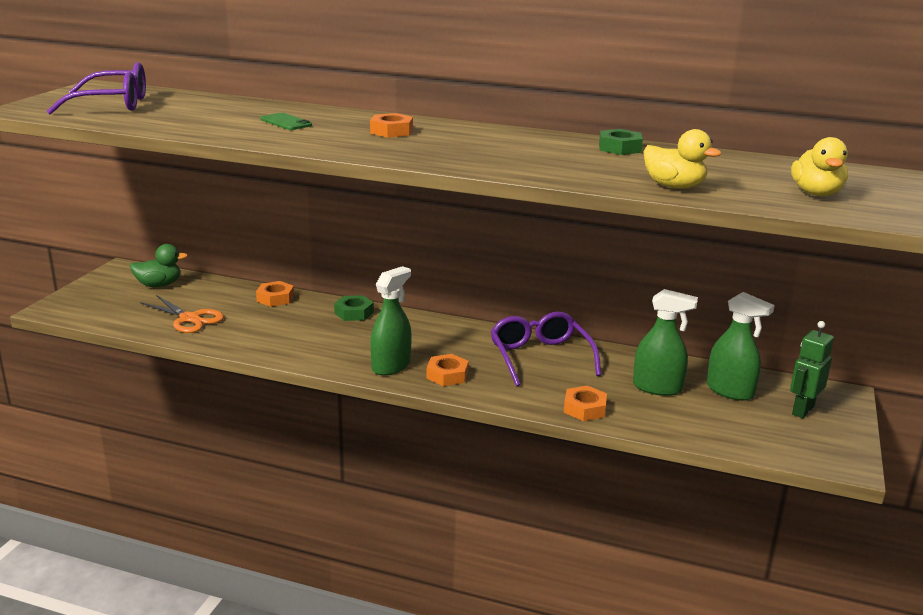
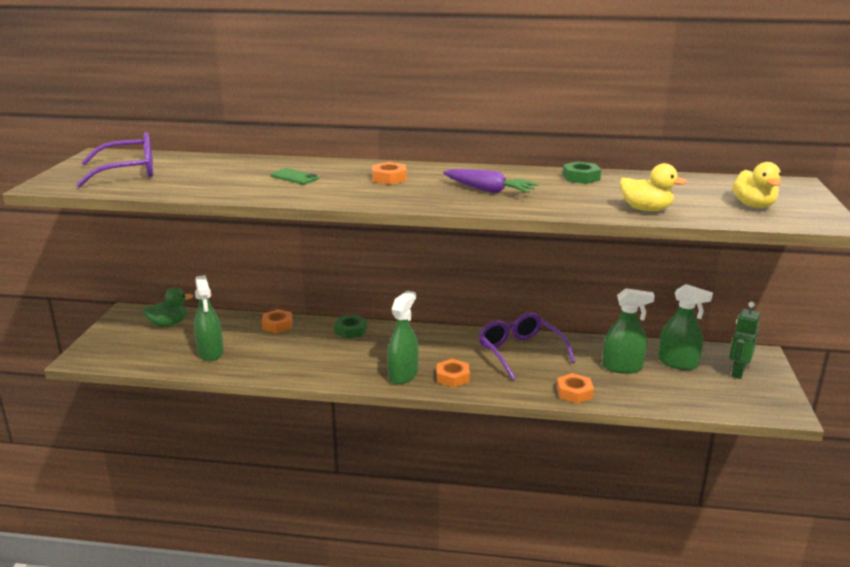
camera: 10 degrees left, 0 degrees up
orange scissors [140,295,224,333] -> green spray bottle [194,275,224,361]
none -> purple carrot [443,169,539,194]

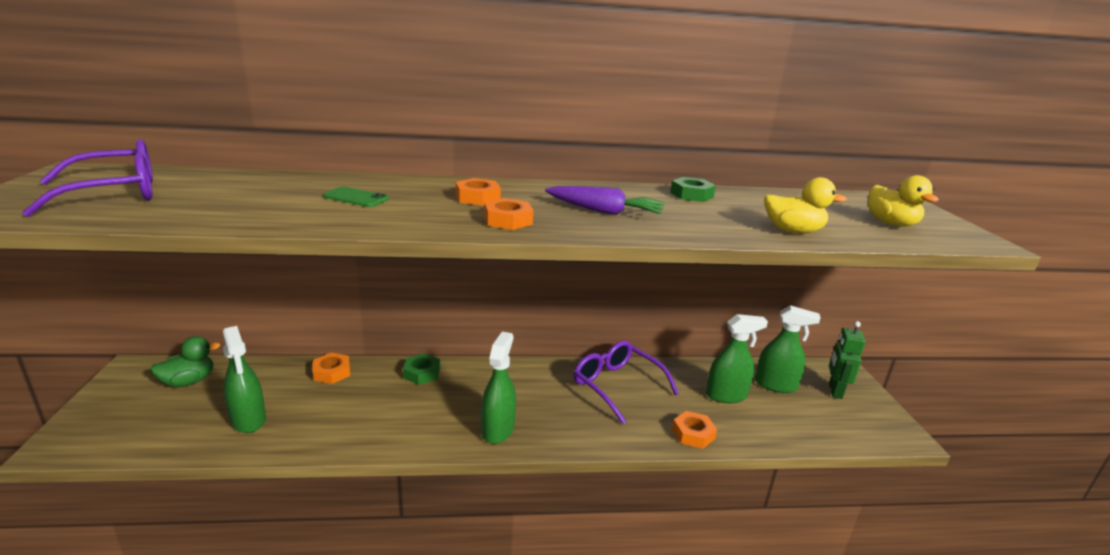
camera: 15 degrees left, 0 degrees up
orange nut [437,359,470,388] -> orange nut moved to [484,198,533,230]

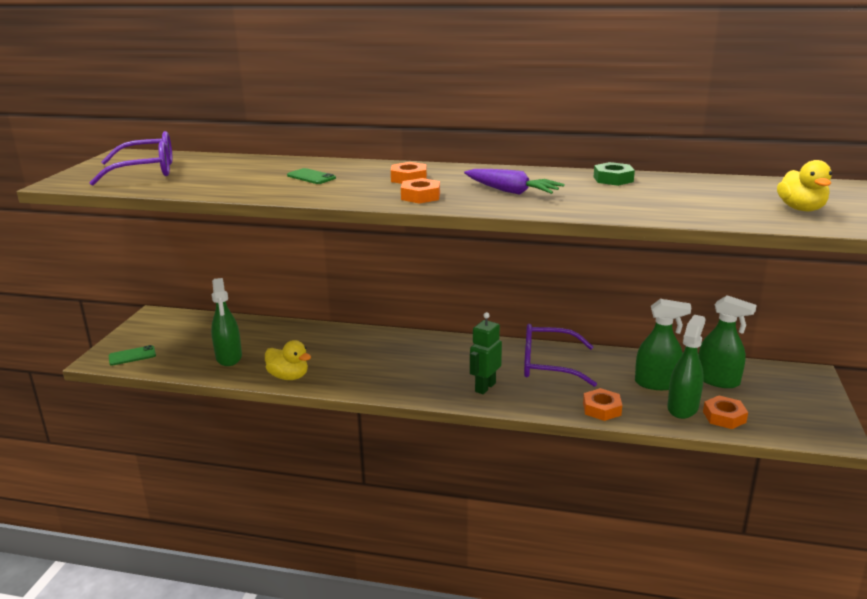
camera: 20 degrees right, 0 degrees up
green duck [150,336,220,387] -> none
orange nut [313,353,350,384] -> orange nut moved to [703,396,748,429]
green nut [403,353,441,385] -> none
green spray bottle [481,332,516,444] -> green spray bottle moved to [667,315,706,419]
purple glasses [574,340,679,424] -> purple glasses turned 60 degrees counterclockwise [524,324,597,387]
yellow duck [764,177,847,233] -> yellow duck moved to [265,340,311,380]
green robot [829,321,866,399] -> green robot moved to [470,312,502,394]
none -> green phone [109,345,156,366]

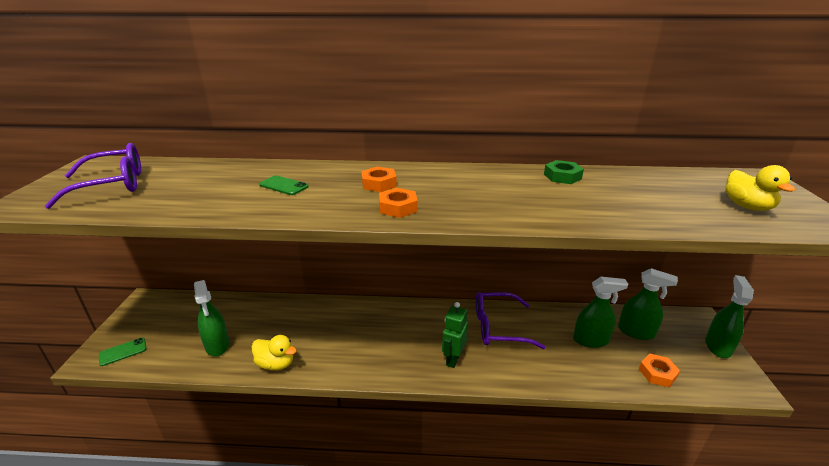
camera: 10 degrees left, 5 degrees up
purple carrot [464,169,565,195] -> none
orange nut [583,388,622,421] -> none
green spray bottle [667,315,706,419] -> green spray bottle moved to [705,275,753,358]

